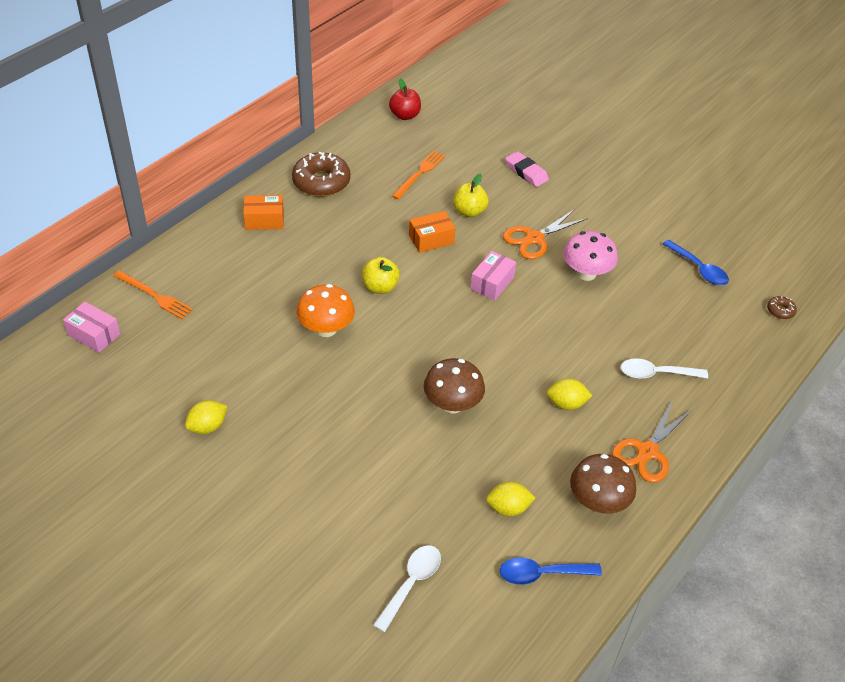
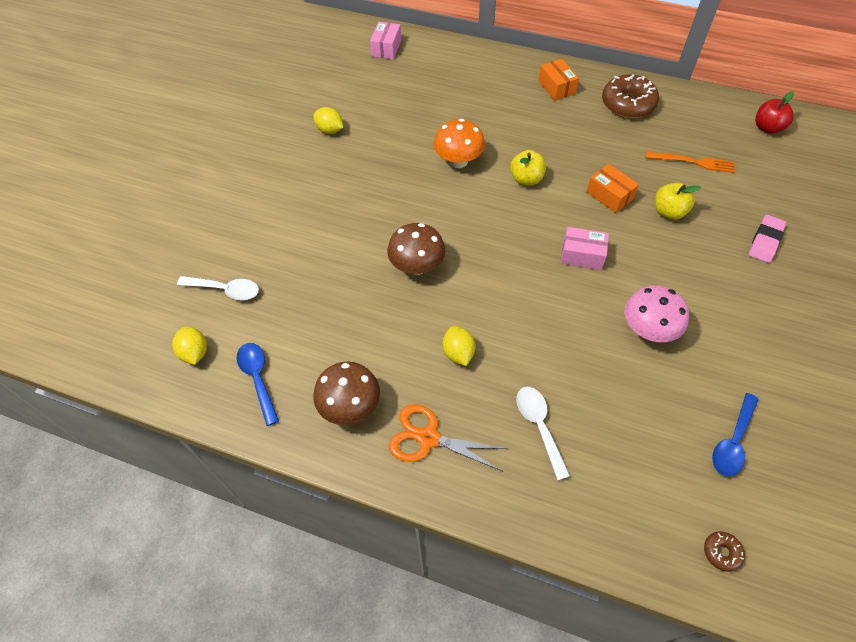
camera: 75 degrees right, 10 degrees up
orange fork [113,270,193,319] -> none
yellow lemon [486,482,535,516] -> yellow lemon moved to [172,326,207,365]
orange scissors [503,209,588,259] -> none

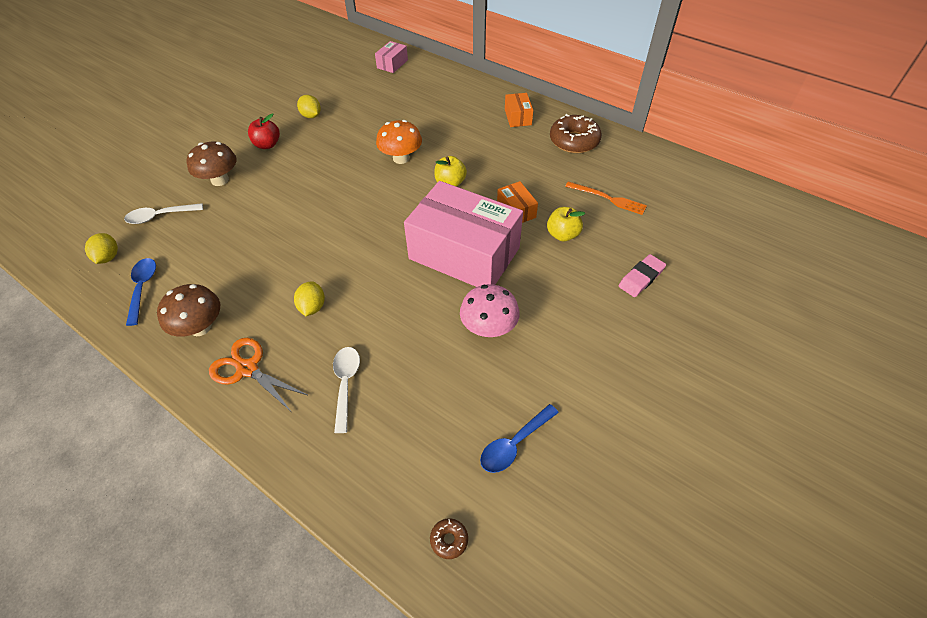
camera: 15 degrees right, 5 degrees down
white spoon [177,276,259,300] -> white spoon turned 135 degrees clockwise [124,203,203,224]
brown mushroom [387,223,445,275] -> brown mushroom moved to [186,142,237,186]
pink box [561,227,609,270] -> pink box [404,181,523,287], size x2.42
red apple [755,91,794,134] -> red apple moved to [248,113,280,149]

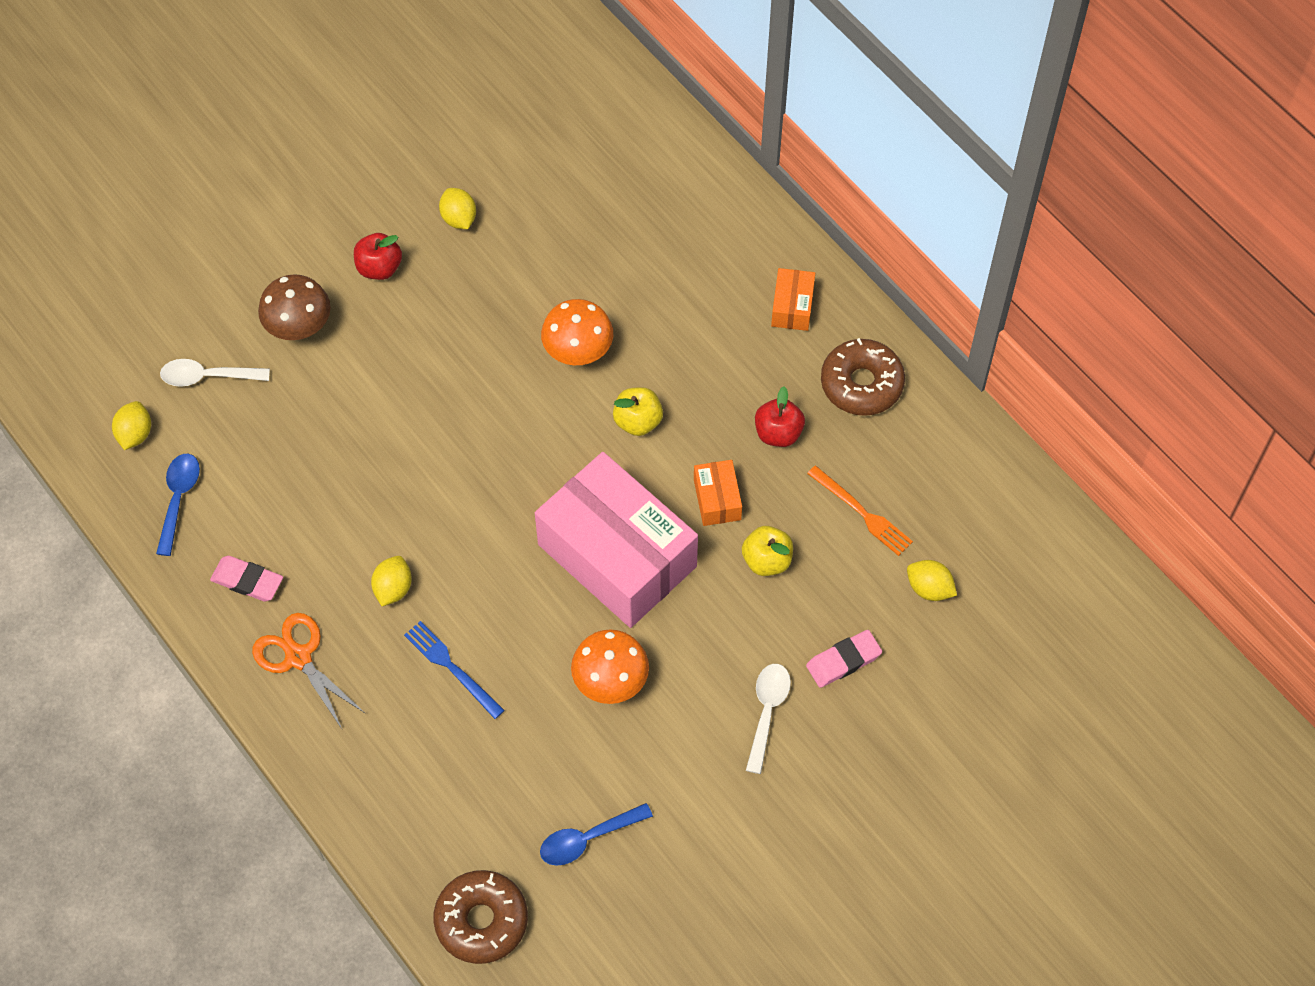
camera: 15 degrees right, 10 degrees up
brown mushroom [157,284,220,337] -> pink eraser [210,556,283,601]
white spoon [333,347,360,433] -> white spoon moved to [746,664,791,774]
pink box [375,41,408,73] -> none
brown donut [430,518,468,559] -> brown donut [433,870,528,964], size x2.24
pink mushroom [460,284,520,337] -> orange mushroom [571,629,649,704]
none -> blue fork [404,621,505,719]
none -> red apple [755,386,805,447]
none -> yellow lemon [907,560,957,601]

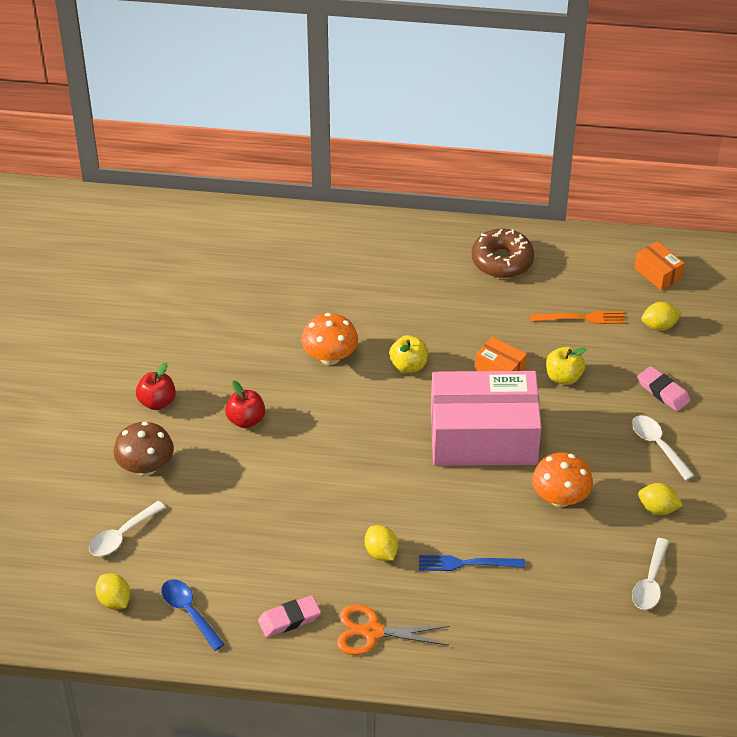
camera: 45 degrees left, 15 degrees down
brown donut [433,870,528,964] -> none
yellow lemon [439,188,476,229] -> yellow lemon moved to [638,483,683,515]
blue spoon [540,803,653,866] -> white spoon [632,538,669,610]
red apple [755,386,805,447] -> red apple moved to [225,381,265,428]
orange box [771,268,815,331] -> orange box moved to [635,241,684,290]
pink eraser [806,630,882,688] -> pink eraser turned 60 degrees counterclockwise [637,366,690,411]

